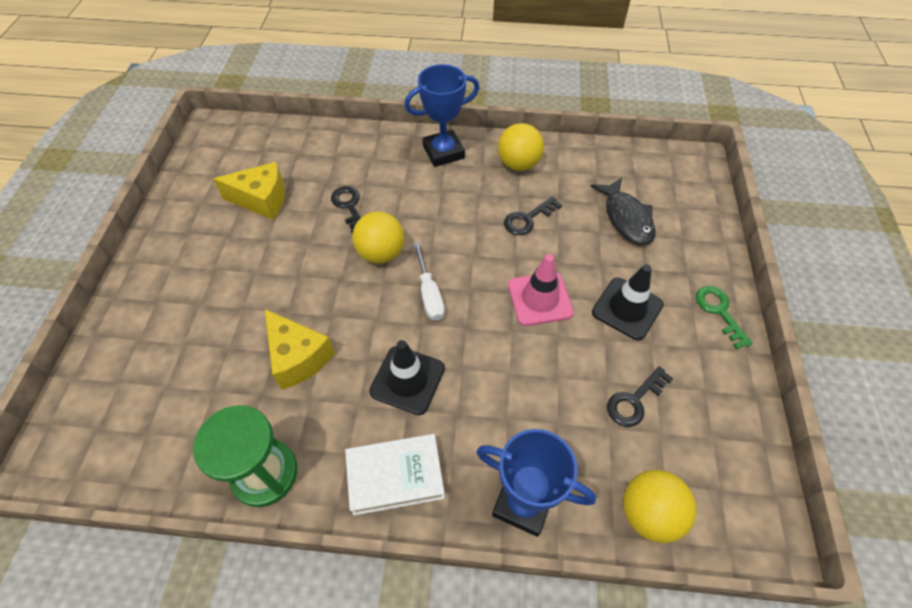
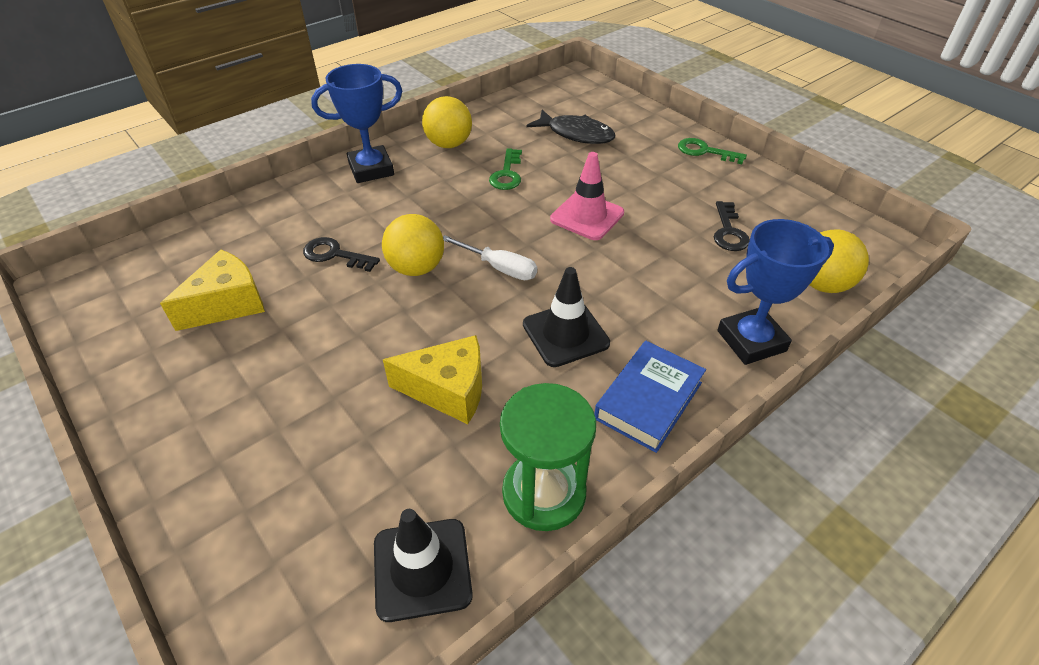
camera: 45 degrees left, 10 degrees down
white book [345,434,445,516] -> blue book [594,341,706,453]
blue trophy [404,64,479,167] -> blue trophy turned 45 degrees clockwise [311,64,402,183]
black key [504,196,562,235] -> green key [489,148,522,190]
black traffic cone [592,264,664,340] -> black traffic cone moved to [374,509,473,622]

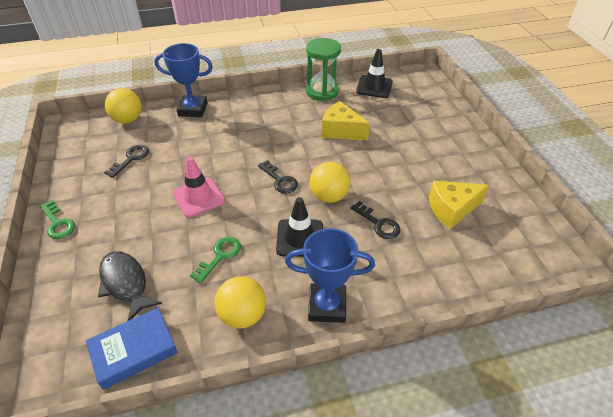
camera: 155 degrees left, 0 degrees up
white screwdriver [443,235,537,280] -> black key [258,160,298,194]
black traffic cone [523,267,610,367] -> black traffic cone moved to [276,197,323,257]
blue book [594,341,706,453] -> blue book moved to [86,307,178,390]

